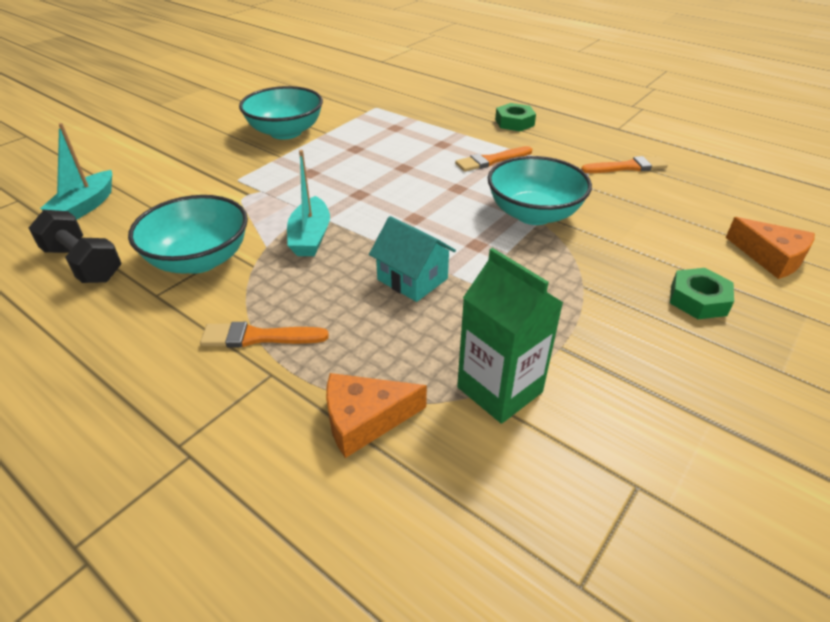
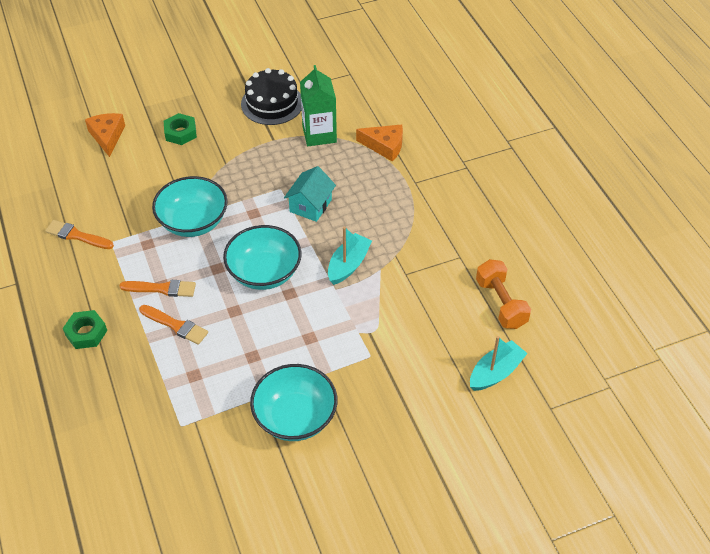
camera: 150 degrees left, 10 degrees up
black dumbbell [29,210,122,283] -> orange dumbbell [476,259,531,329]
turquoise bowl [128,195,248,274] -> turquoise bowl moved to [223,225,302,290]
orange brush [200,322,329,347] -> orange brush moved to [139,305,208,345]
turquoise house [369,216,456,302] -> turquoise house turned 45 degrees clockwise [284,166,336,222]
none -> black cake [241,68,302,125]

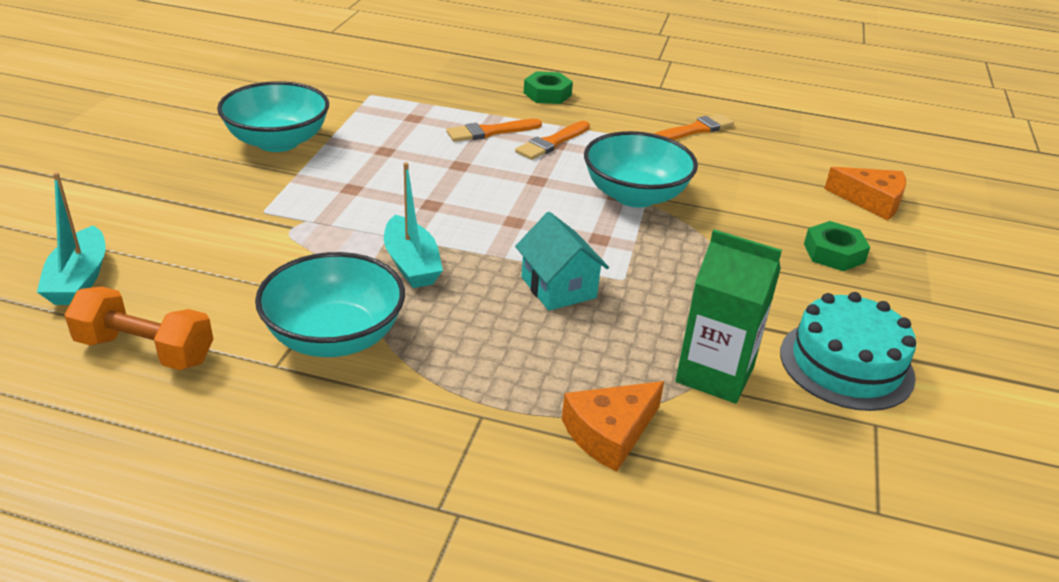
camera: 125 degrees right, 15 degrees down
turquoise bowl [223,225,302,290] -> turquoise bowl moved to [255,252,405,357]
black cake [241,68,302,125] -> turquoise cake [780,292,916,411]

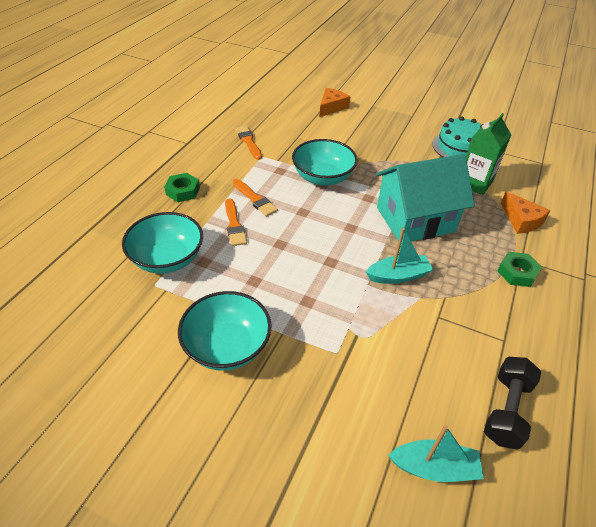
camera: 80 degrees left, 10 degrees up
orange dumbbell [64,286,213,370] -> black dumbbell [484,357,541,450]
turquoise bowl [255,252,405,357] -> turquoise bowl moved to [122,212,203,274]
turquoise house [515,212,609,311] -> turquoise house [376,154,475,243], size x1.91
green nut [804,221,870,271] -> green nut moved to [497,252,542,287]

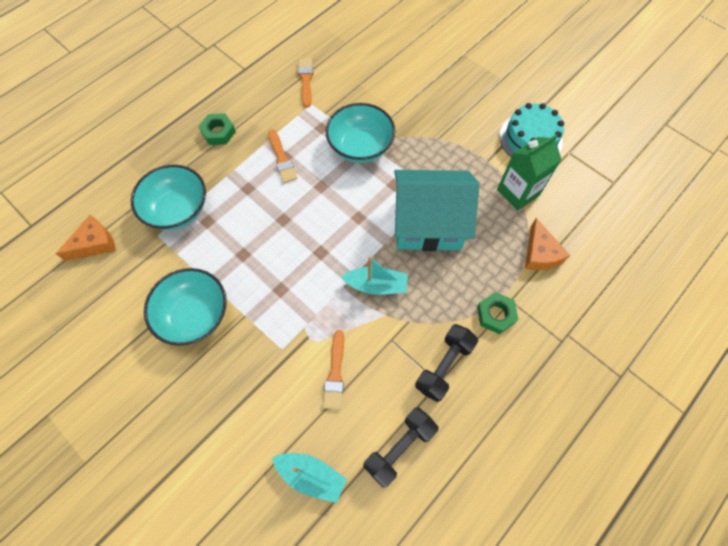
camera: 20 degrees right, 20 degrees up
orange brush [225,198,247,246] -> orange brush moved to [323,330,344,410]
orange cheese [319,88,350,117] -> orange cheese moved to [56,215,116,261]
none -> black dumbbell [415,324,478,402]

